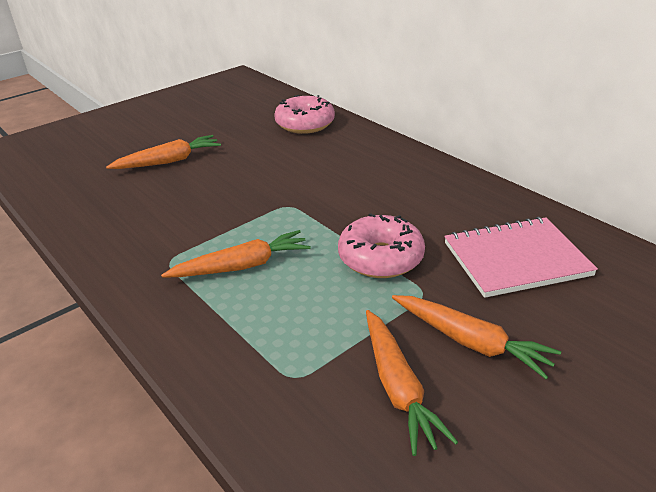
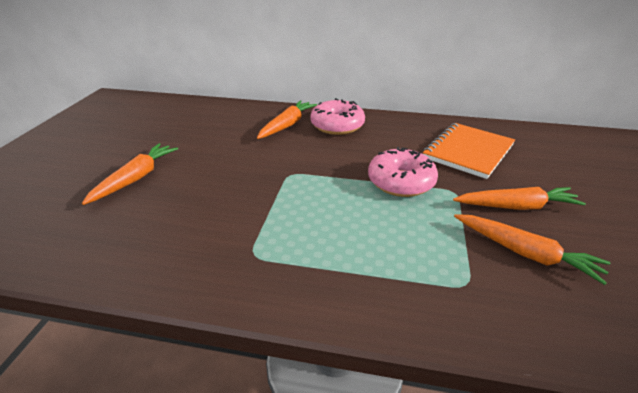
camera: 40 degrees left, 0 degrees up
orange carrot [161,230,311,278] -> orange carrot moved to [257,100,317,139]
pink donut [274,95,335,134] -> pink donut moved to [310,98,365,135]
pink notebook [444,217,598,298] -> orange notebook [423,123,515,179]

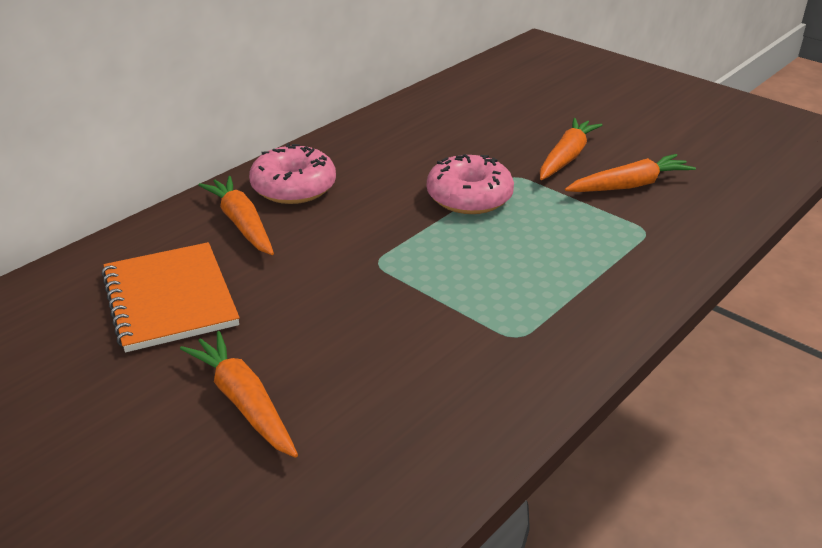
camera: 60 degrees left, 0 degrees up
orange notebook [423,123,515,179] -> orange notebook moved to [101,242,240,352]

